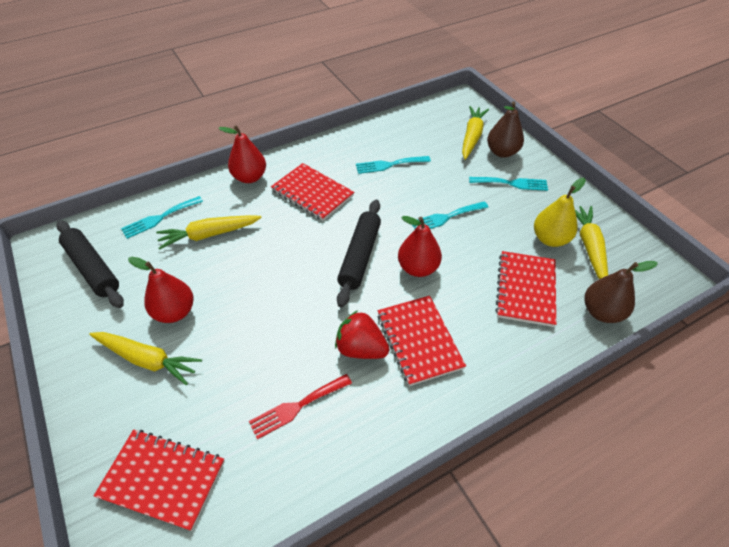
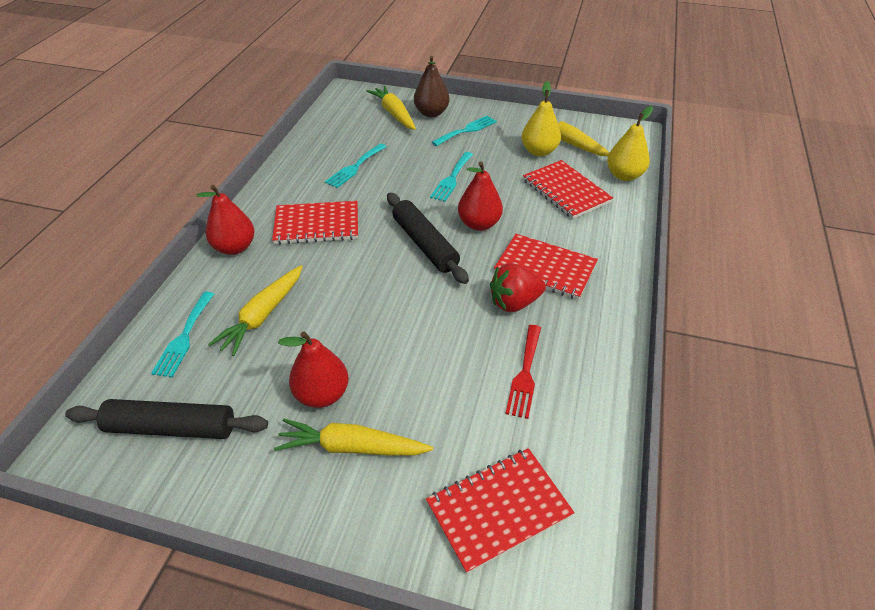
camera: 45 degrees left, 5 degrees down
yellow carrot [89,332,202,385] -> yellow carrot turned 150 degrees counterclockwise [274,419,433,455]
brown pear [585,261,658,323] -> yellow pear [607,106,653,181]

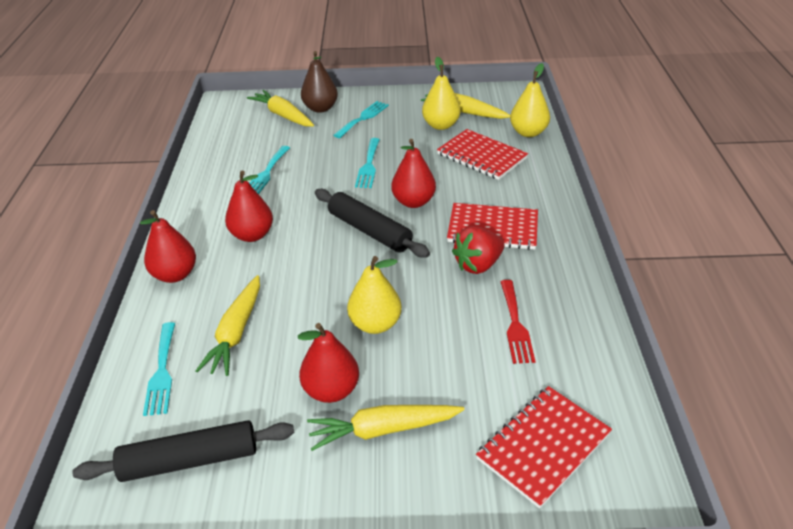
camera: 15 degrees left, 5 degrees down
red notebook [272,201,358,244] -> red pear [225,171,273,242]
none -> yellow pear [347,256,402,334]

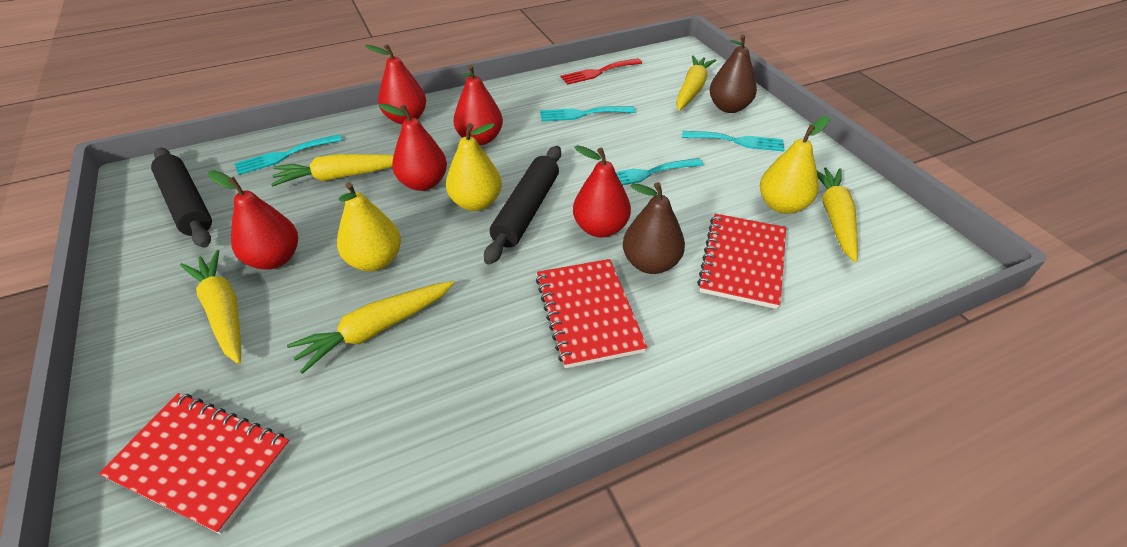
camera: 65 degrees right, 5 degrees up
red strawberry [452,226,505,274] -> none
red fork [500,280,535,364] -> red fork moved to [560,58,642,84]
yellow pear [510,63,550,137] -> yellow pear moved to [446,123,502,211]
none -> yellow carrot [287,281,454,374]
none -> red pear [379,103,447,191]
none -> brown pear [623,182,685,274]

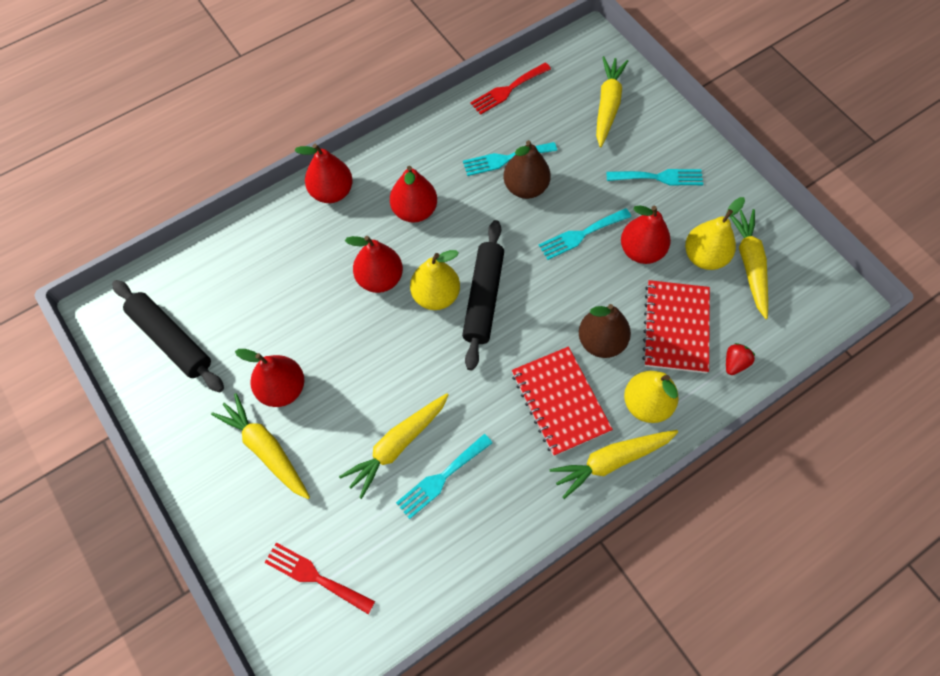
camera: 10 degrees left, 20 degrees up
red notebook [99,393,291,534] -> red fork [264,542,375,614]
turquoise fork [234,134,342,175] -> turquoise fork moved to [396,434,493,519]
yellow carrot [271,154,394,186] -> yellow carrot moved to [550,430,678,499]
yellow pear [337,182,401,271] -> yellow pear moved to [624,371,679,423]
red pear [573,145,631,237] -> red pear moved to [621,205,671,264]
brown pear [710,35,757,113] -> brown pear moved to [504,140,551,199]
none -> red strawberry [726,343,755,375]

